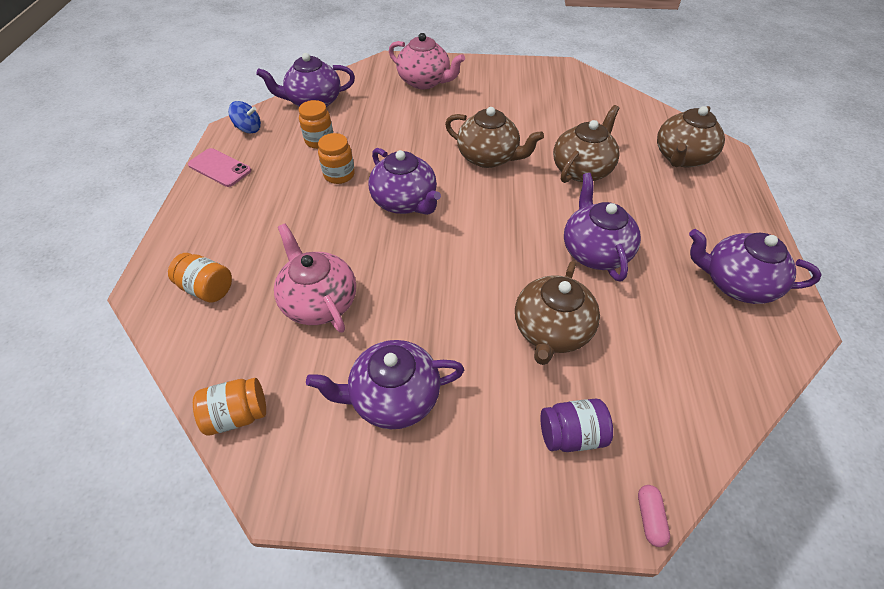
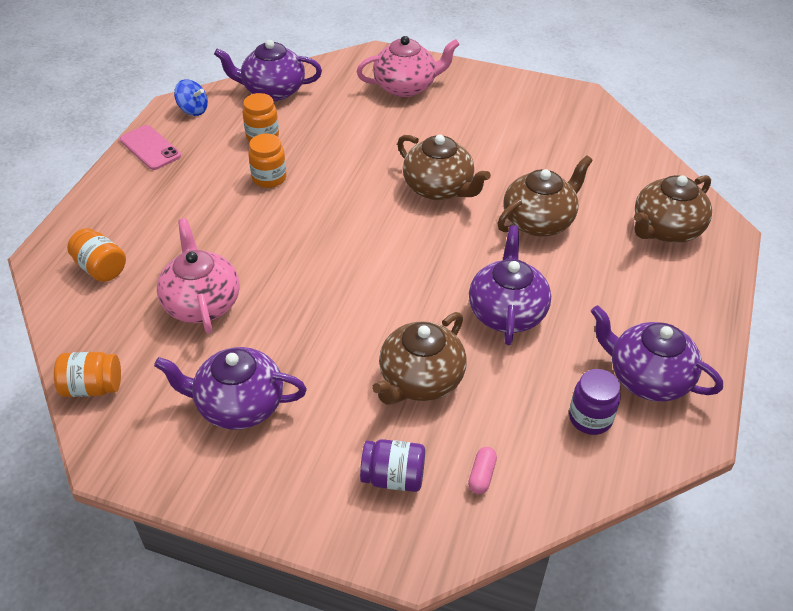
camera: 15 degrees right, 5 degrees down
purple teapot [369,148,441,215] -> none
pink teapot [389,33,465,89] -> pink teapot turned 60 degrees counterclockwise [357,36,460,97]
pink capsule [638,485,670,547] -> pink capsule moved to [468,447,497,494]
none -> purple jar [569,369,621,435]

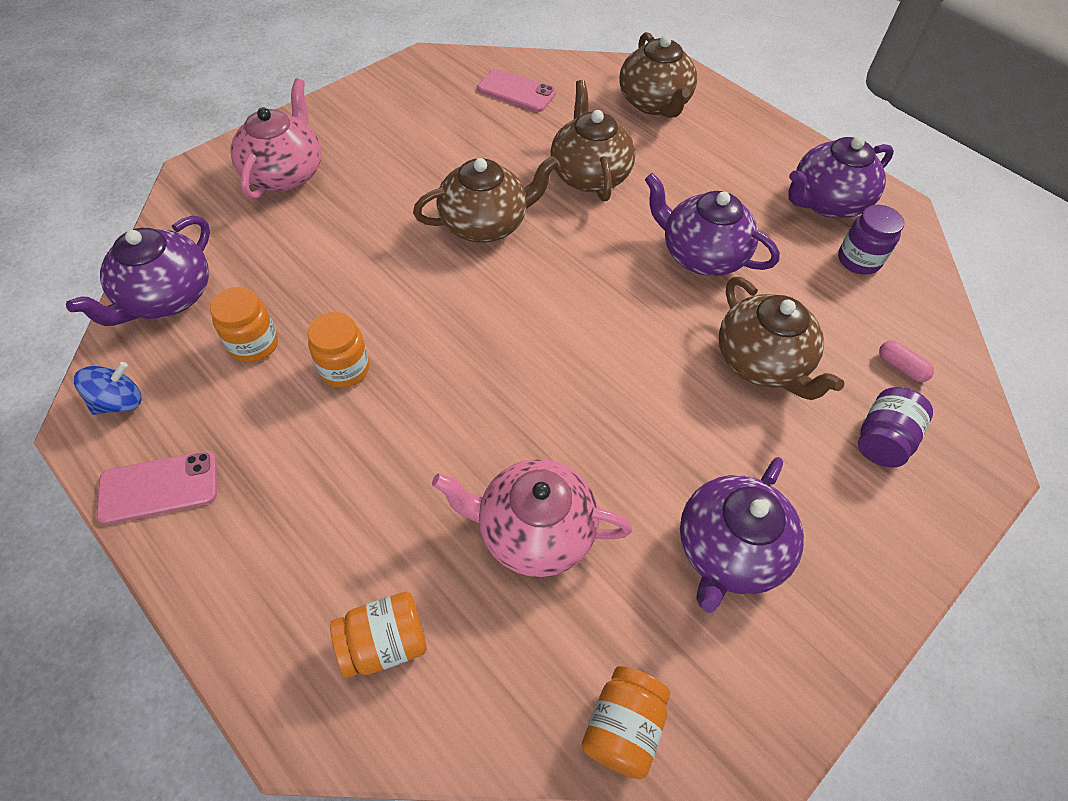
camera: 65 degrees left, 10 degrees up
none -> pink phone [477,68,556,112]

